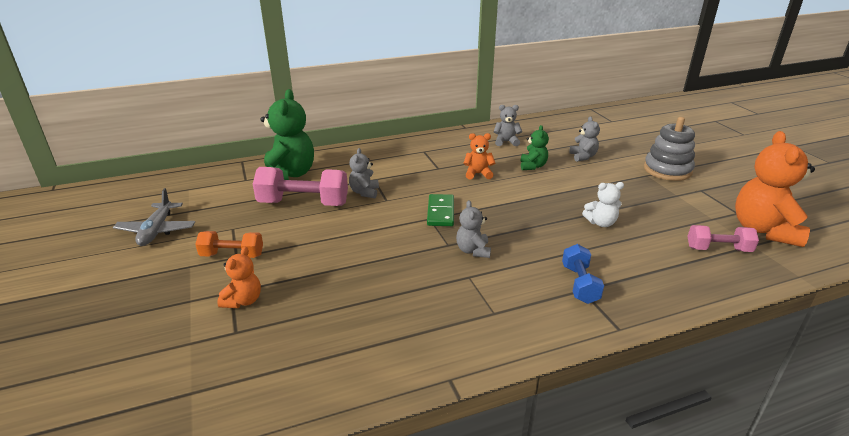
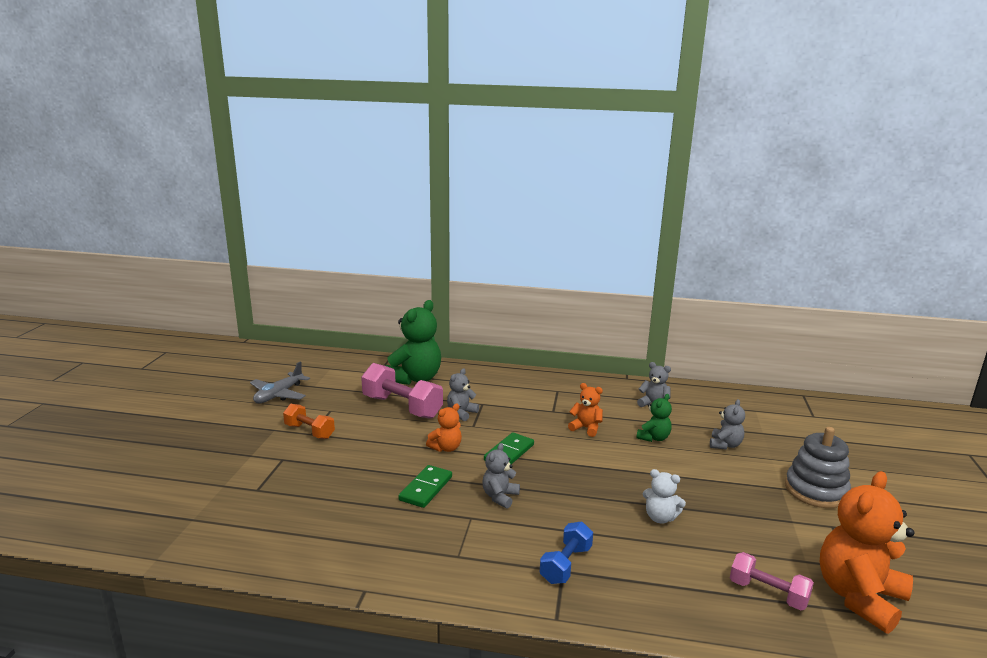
camera: 30 degrees right, 10 degrees down
orange teddy bear [217,247,261,308] -> orange teddy bear moved to [426,403,462,452]
none -> green domino [398,465,452,508]

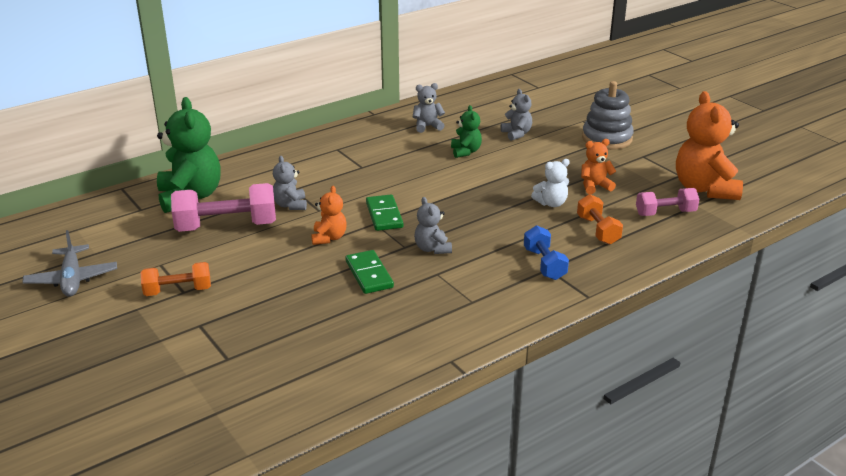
camera: 45 degrees left, 10 degrees up
orange teddy bear [568,383,603,437] -> orange teddy bear moved to [581,139,616,194]
none -> orange dumbbell [577,194,623,245]

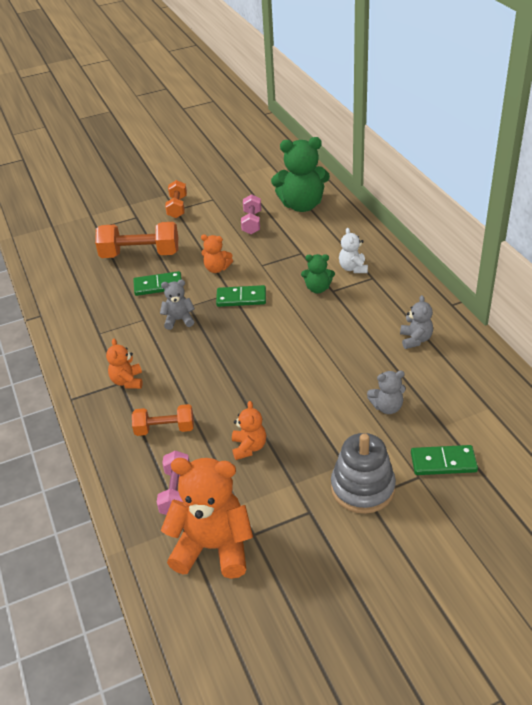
camera: 105 degrees right, 10 degrees up
grey plane [23,230,117,297] -> none
pink dumbbell [171,183,276,232] -> pink dumbbell [241,194,261,234], size x0.60
grey teddy bear [273,156,307,210] -> none
green teddy bear [451,105,482,158] -> green teddy bear moved to [301,254,335,293]
blue dumbbell [524,225,569,280] -> orange teddy bear [106,338,143,389]
white teddy bear [531,159,570,207] -> white teddy bear moved to [339,228,368,273]
none -> orange dumbbell [95,222,178,258]
none -> green domino [411,445,478,475]

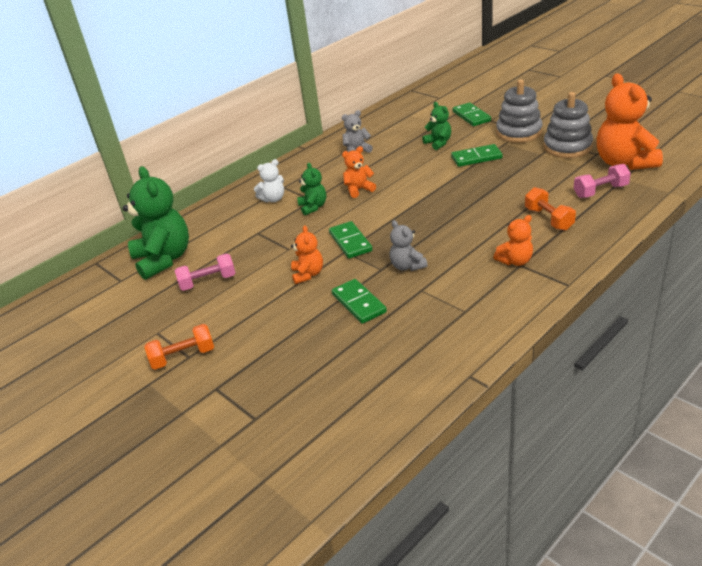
camera: 110 degrees left, 5 degrees down
orange dumbbell [95,222,178,258] -> none
orange teddy bear [232,401,266,460] -> orange teddy bear moved to [342,146,376,198]
grey teddy bear [367,371,406,414] -> green teddy bear [422,102,451,150]
none -> green domino [451,144,503,167]
none -> grey stacking toy [543,92,593,158]

